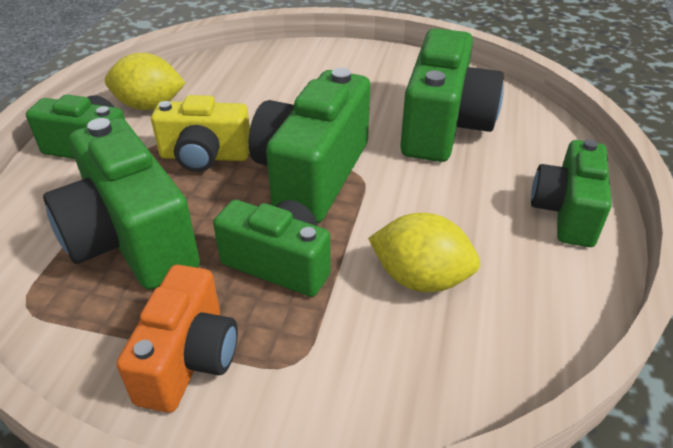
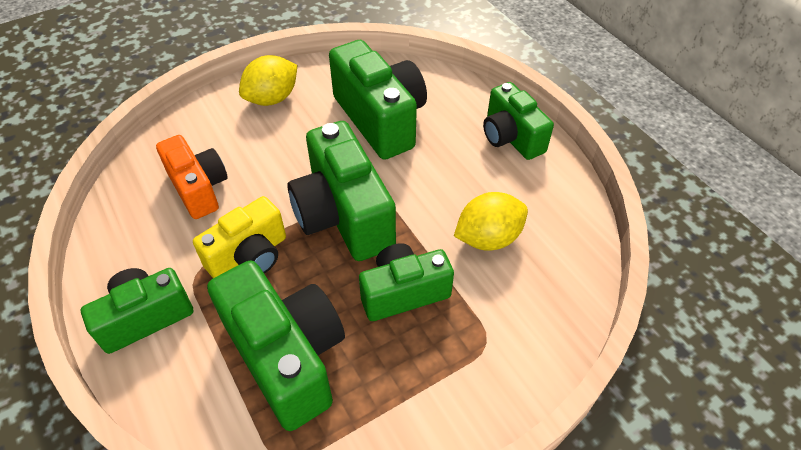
camera: 45 degrees left, 10 degrees up
green camera [43,117,200,290] -> green camera turned 135 degrees counterclockwise [207,261,345,431]
yellow lemon [105,53,186,110] -> yellow lemon moved to [239,55,297,106]
orange camera [117,265,238,413] -> orange camera moved to [156,135,228,219]

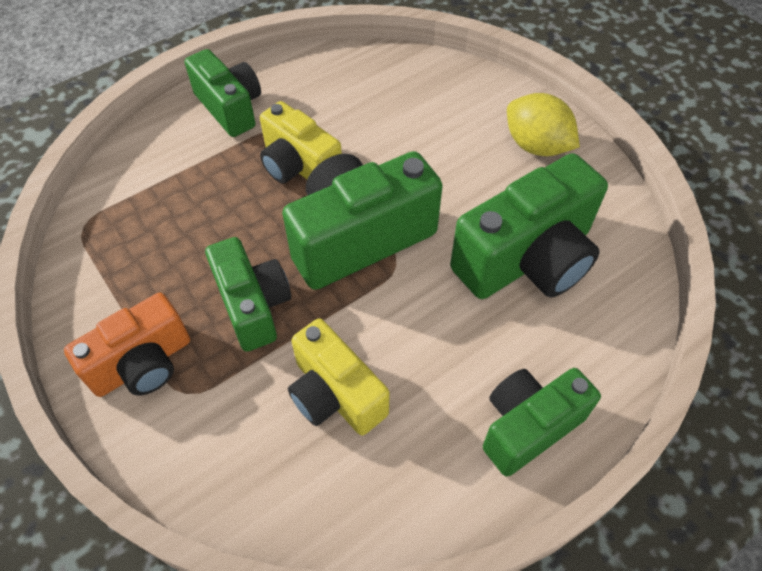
camera: 85 degrees right, 5 degrees up
orange camera [156,135,228,219] -> orange camera moved to [64,293,190,397]
green camera [207,261,345,431] -> none
yellow lemon [454,192,528,251] -> yellow camera [288,318,390,435]

